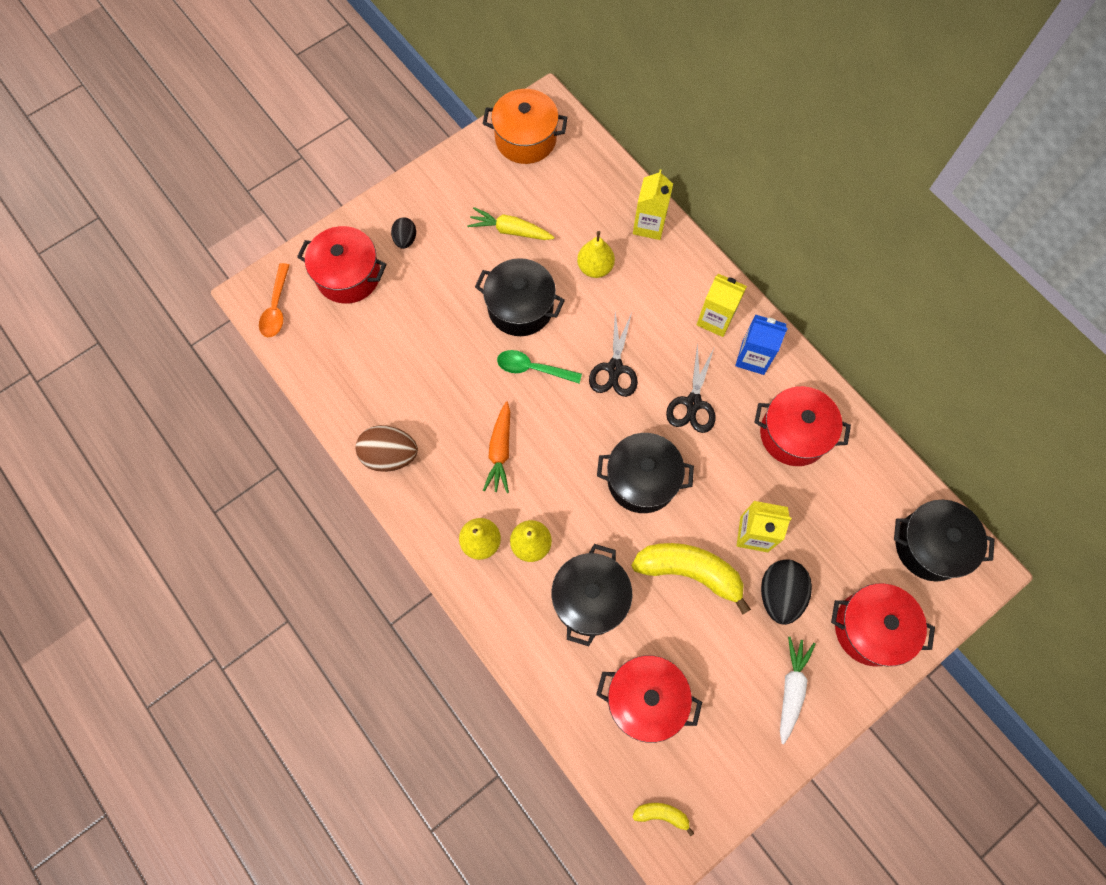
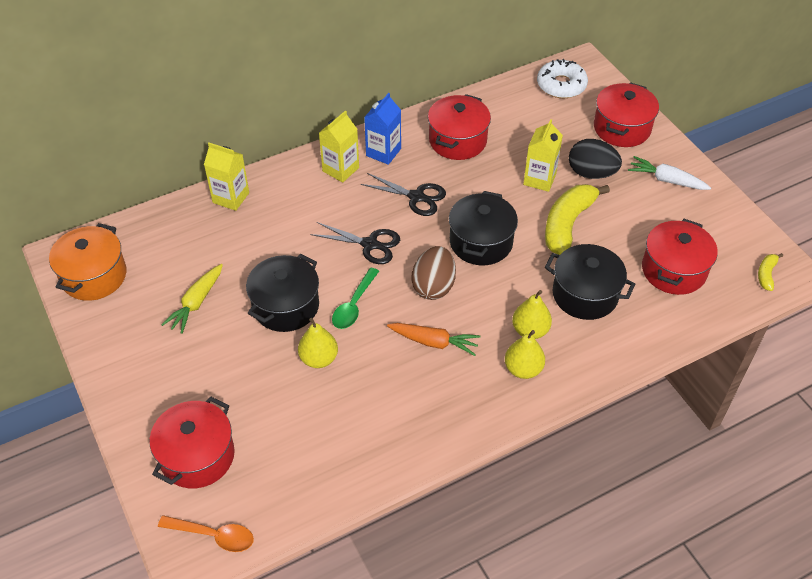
camera: 80 degrees left, 20 degrees down
brown egg [356,425,418,472] -> brown egg moved to [411,246,456,300]
black egg [391,217,416,249] -> none
yellow pear [577,231,615,278] -> yellow pear moved to [298,318,338,368]
black pot [894,500,995,582] -> white donut [537,59,588,98]

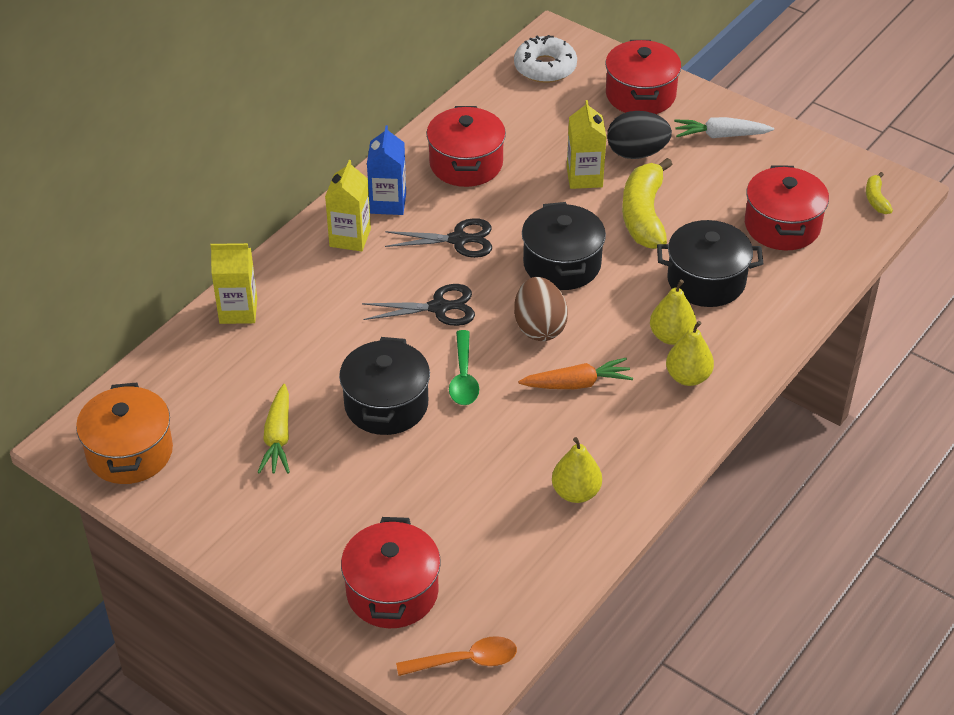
camera: 25 degrees left, 5 degrees down
yellow pear [298,318,338,368] -> yellow pear moved to [552,437,602,503]

